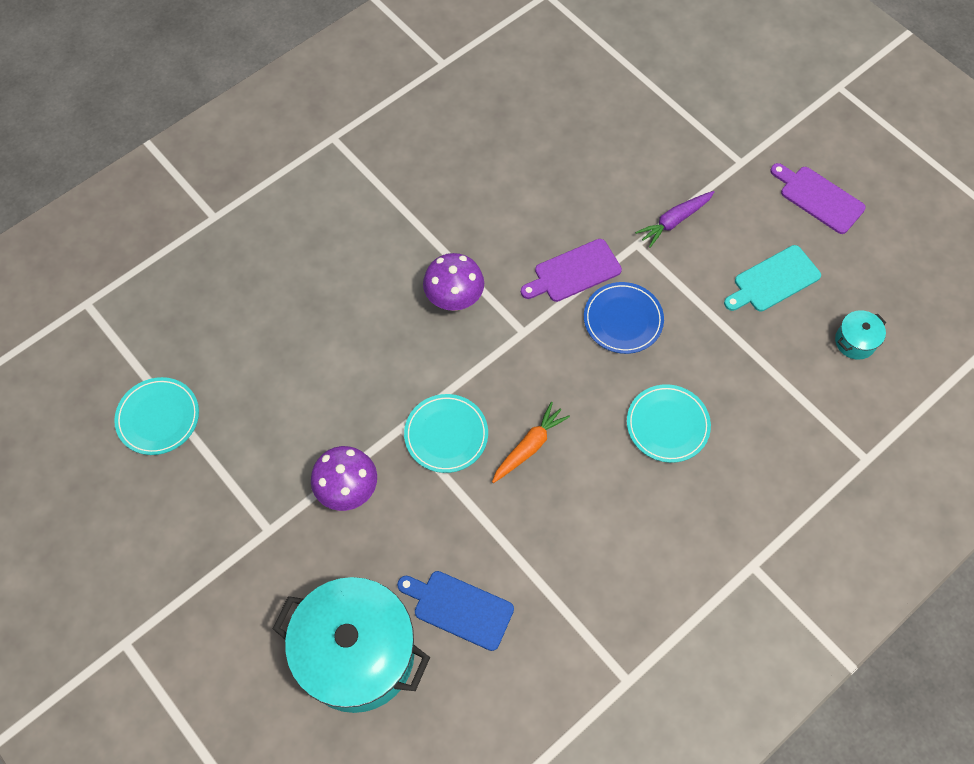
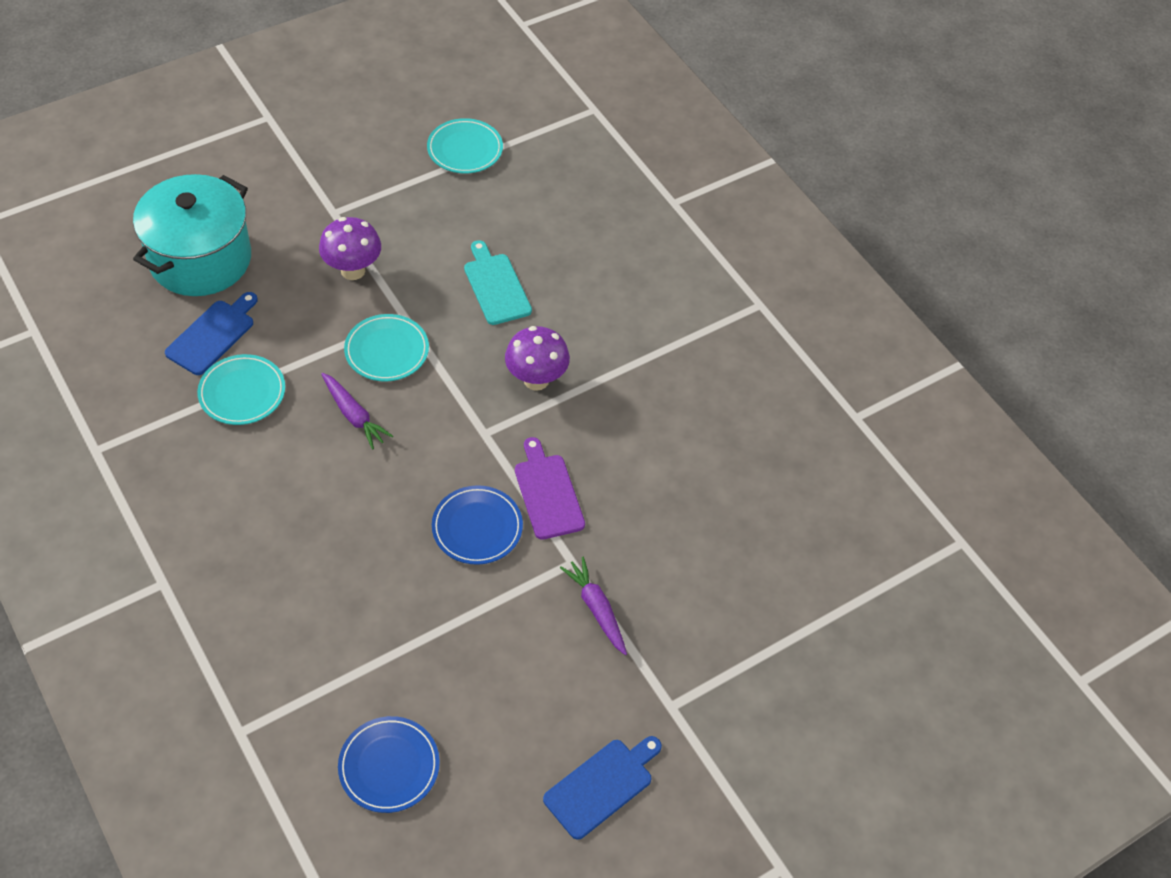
camera: 95 degrees right, 10 degrees down
orange carrot [492,402,570,483] -> purple carrot [321,373,393,450]
turquoise plate [627,384,711,463] -> turquoise plate moved to [197,354,285,425]
turquoise cutting board [724,245,821,311] -> turquoise cutting board moved to [464,240,532,325]
purple cutting board [770,163,866,234] -> blue cutting board [543,736,662,840]
turquoise pot [835,310,886,360] -> blue plate [338,716,440,813]

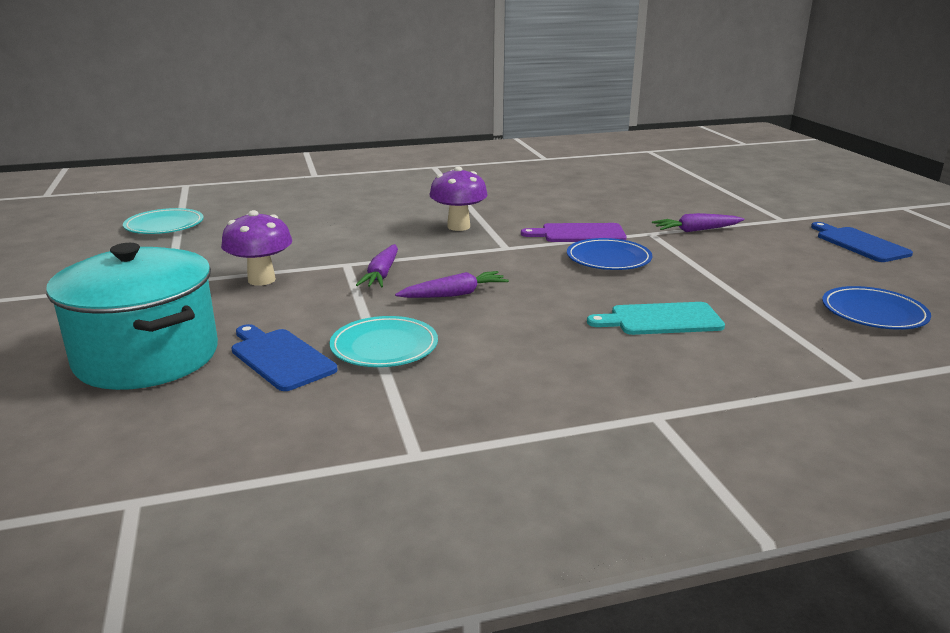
camera: 70 degrees left, 30 degrees down
turquoise plate [344,314,429,381] -> purple carrot [356,244,398,287]
turquoise cutting board [464,240,532,325] -> turquoise cutting board moved to [587,302,725,335]

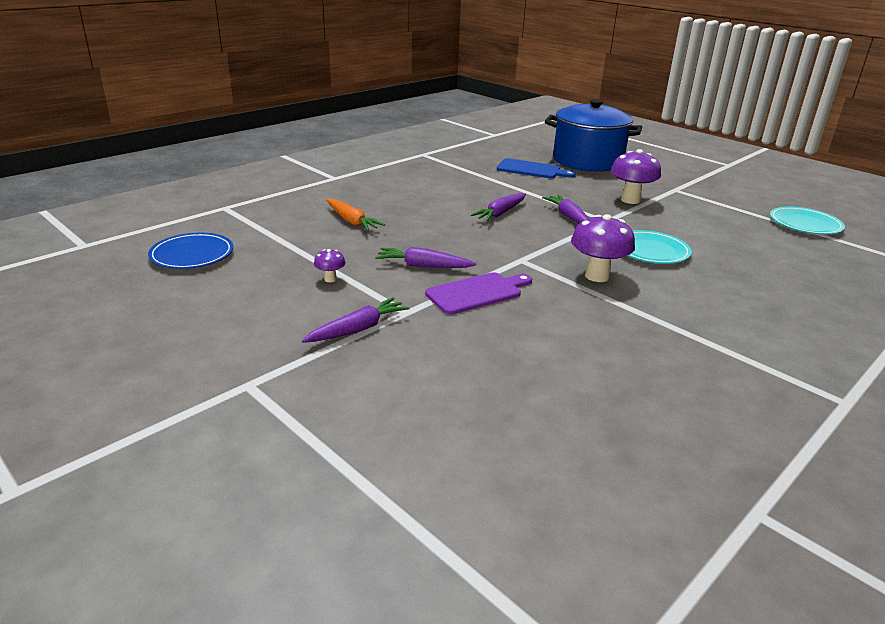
camera: 150 degrees right, 5 degrees up
turquoise pot [46,243,218,390] -> blue pot [545,99,642,172]
turquoise plate [330,316,438,367] -> turquoise plate moved to [627,230,692,264]
blue plate [567,238,652,270] -> purple carrot [375,247,477,268]
turquoise cutting board [587,302,725,335] -> orange carrot [326,199,385,231]
blue cutting board [811,222,913,262] -> none
none -> purple mushroom [314,249,345,282]

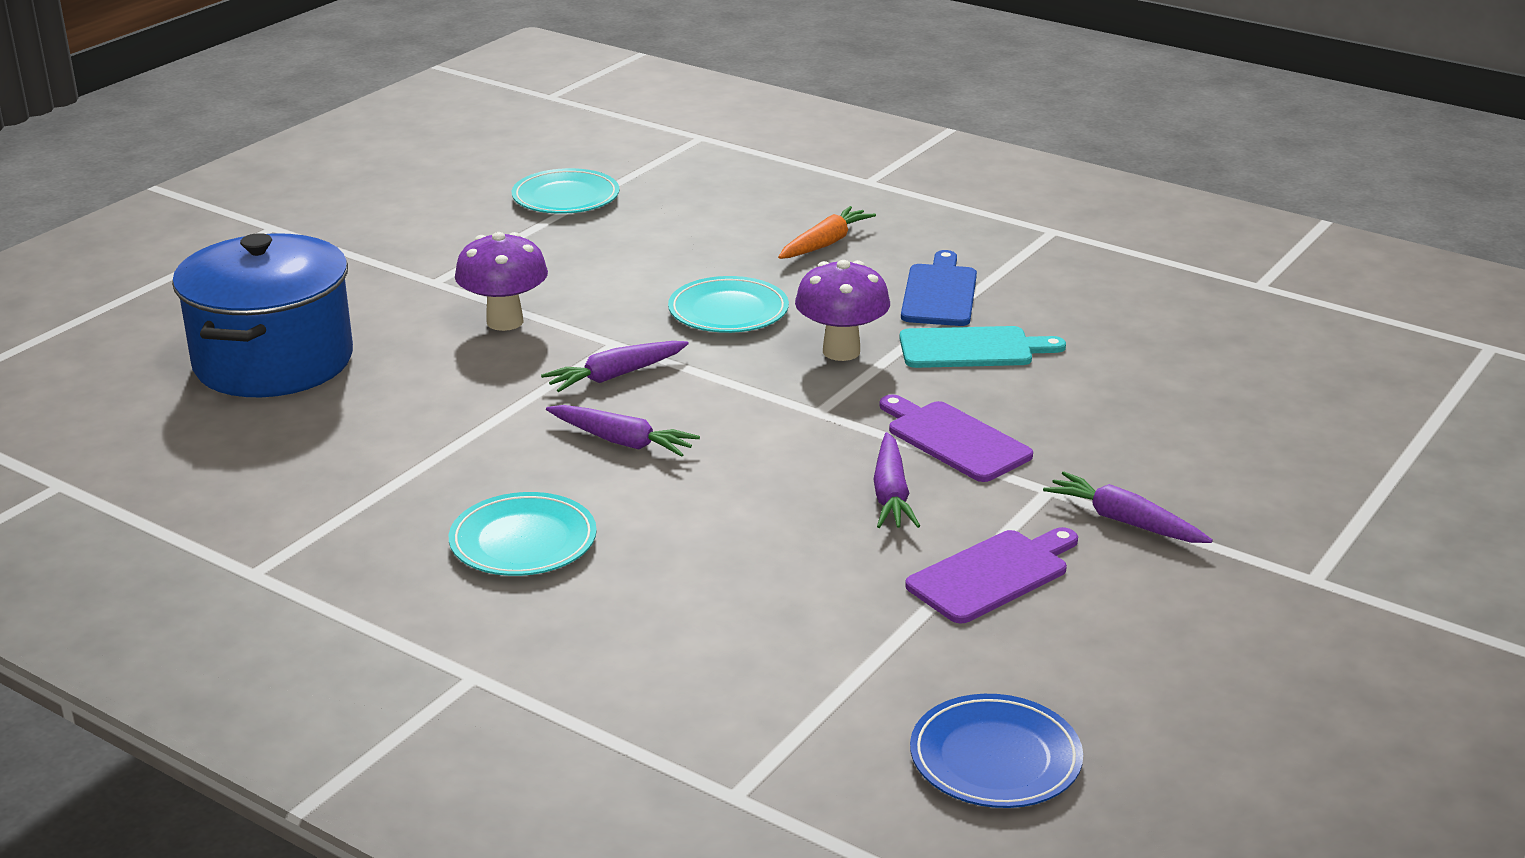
camera: 100 degrees left, 0 degrees up
purple mushroom [314,249,345,282] -> purple cutting board [905,527,1078,623]
orange carrot [326,199,385,231] -> orange carrot moved to [778,206,876,259]
blue cutting board [497,158,576,179] -> blue cutting board moved to [901,250,977,326]
none -> turquoise plate [449,492,597,576]
none -> turquoise cutting board [899,326,1066,368]

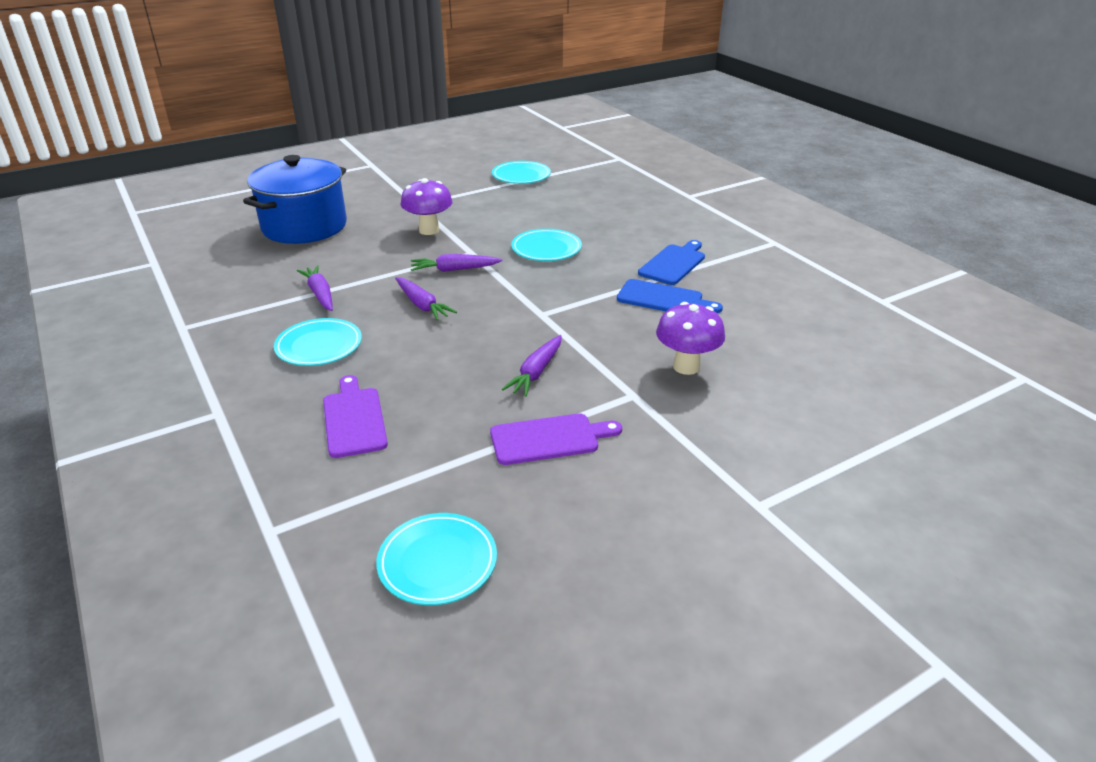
camera: 25 degrees right, 5 degrees up
orange carrot [778,206,876,259] -> none
purple mushroom [795,260,890,361] -> purple mushroom moved to [656,302,725,375]
purple cutting board [879,395,1033,482] -> purple cutting board moved to [323,375,388,458]
turquoise cutting board [899,326,1066,368] -> blue cutting board [617,279,723,313]
blue plate [910,694,1083,808] -> turquoise plate [376,513,497,605]
purple carrot [1043,471,1213,543] -> purple carrot moved to [297,265,333,311]

